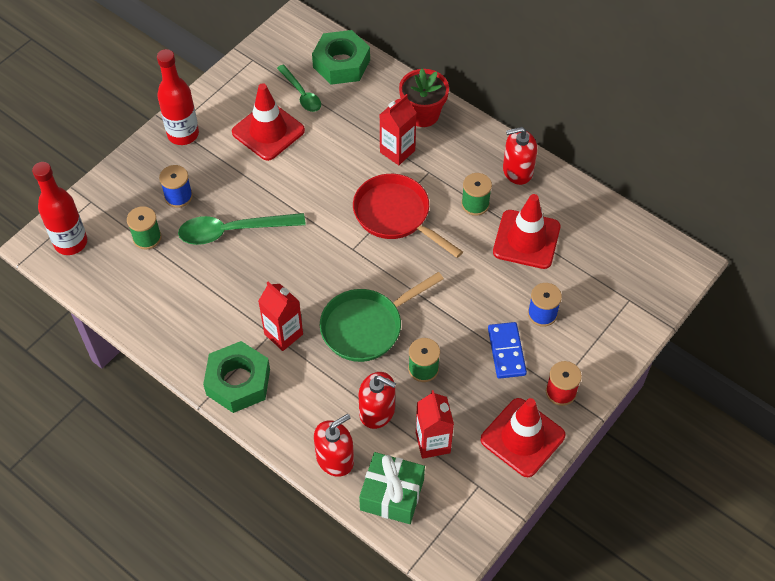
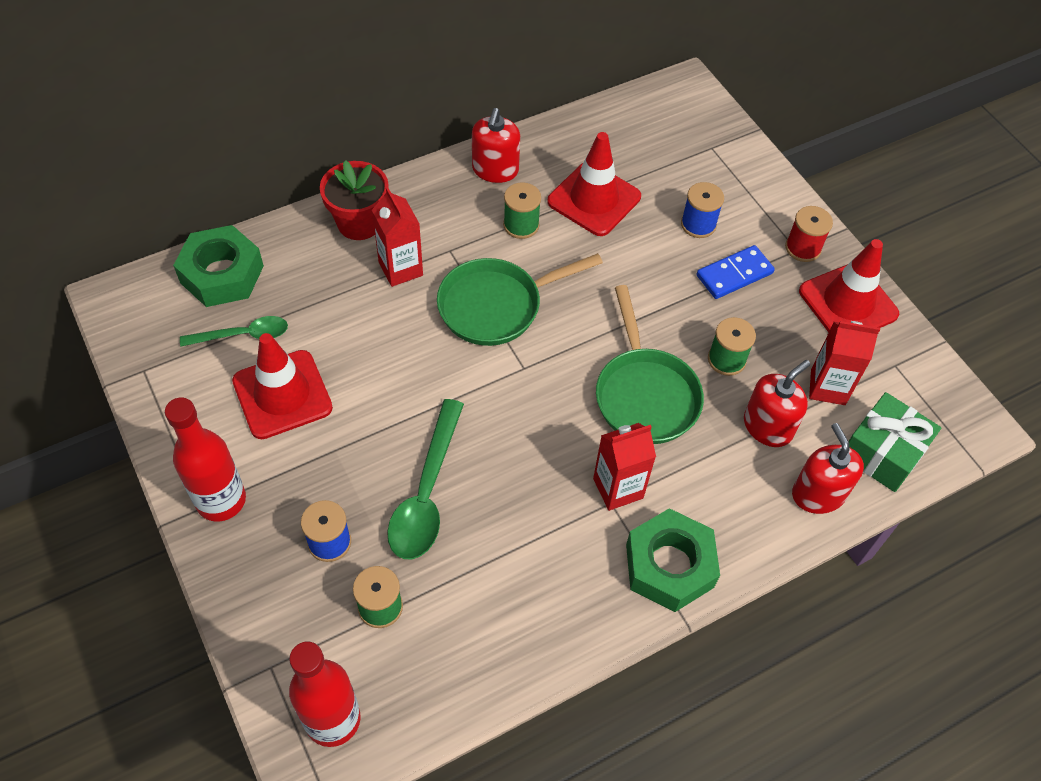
camera: 70 degrees left, 0 degrees up
red pan [353,174,463,258] -> green pan [437,253,603,346]
blue domino [488,322,527,379] -> blue domino turned 45 degrees counterclockwise [697,245,775,299]

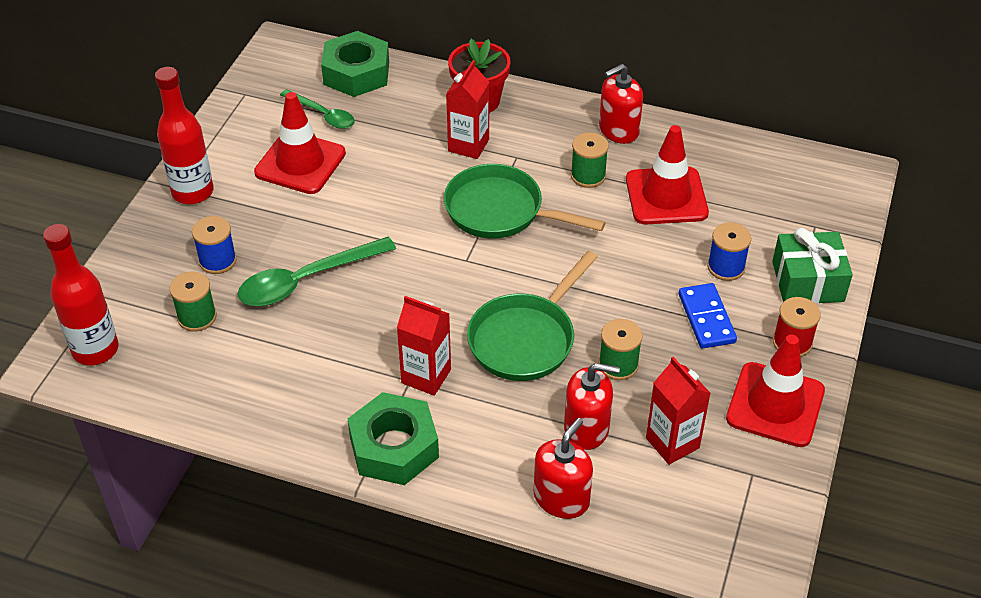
camera: 50 degrees right, 10 degrees down
blue domino [697,245,775,299] -> blue domino turned 60 degrees clockwise [679,283,737,349]
green gift [849,392,941,492] -> green gift moved to [772,228,853,304]

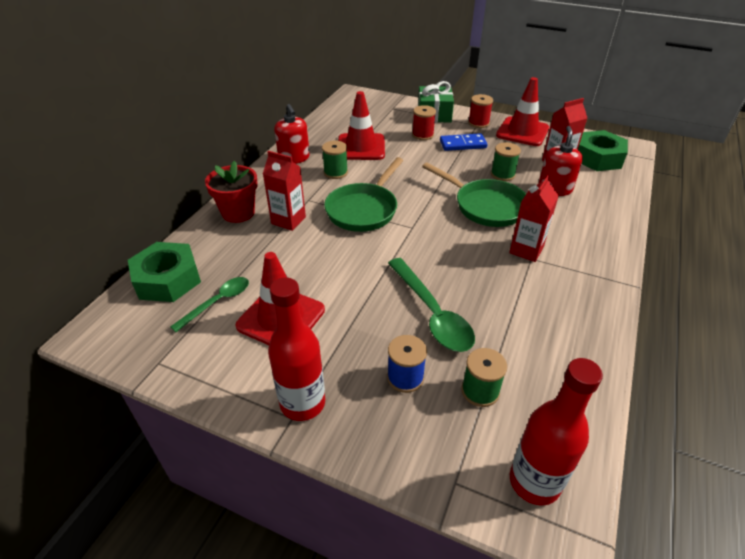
camera: 85 degrees left, 5 degrees down
green nut [348,392,439,485] -> green nut moved to [578,130,628,171]
red soap dispenser [534,418,593,519] -> none
blue spool [707,222,751,281] -> red spool [412,105,436,140]

